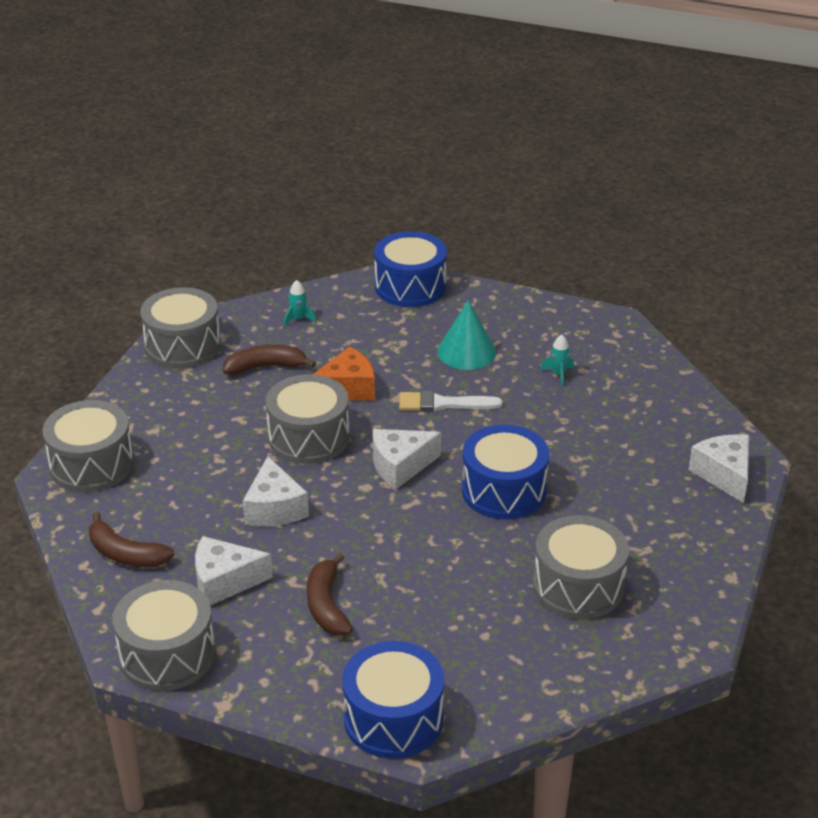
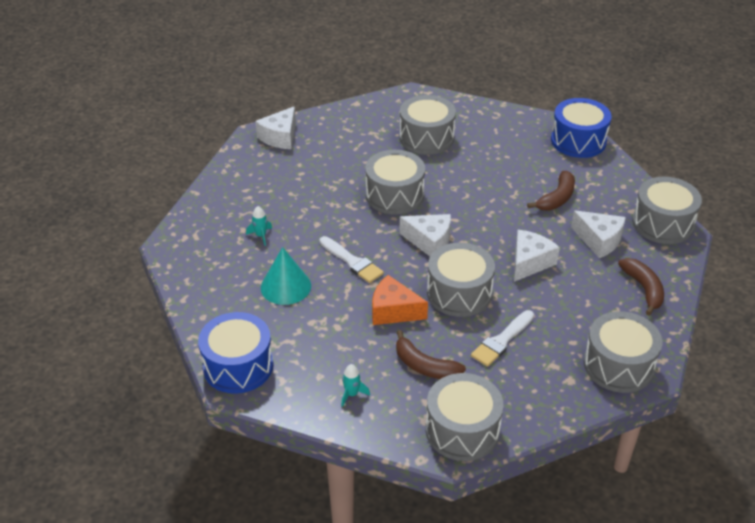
camera: 135 degrees left, 5 degrees up
blue drum [462,425,549,519] -> grey drum [365,150,425,215]
none -> white brush [471,310,534,367]

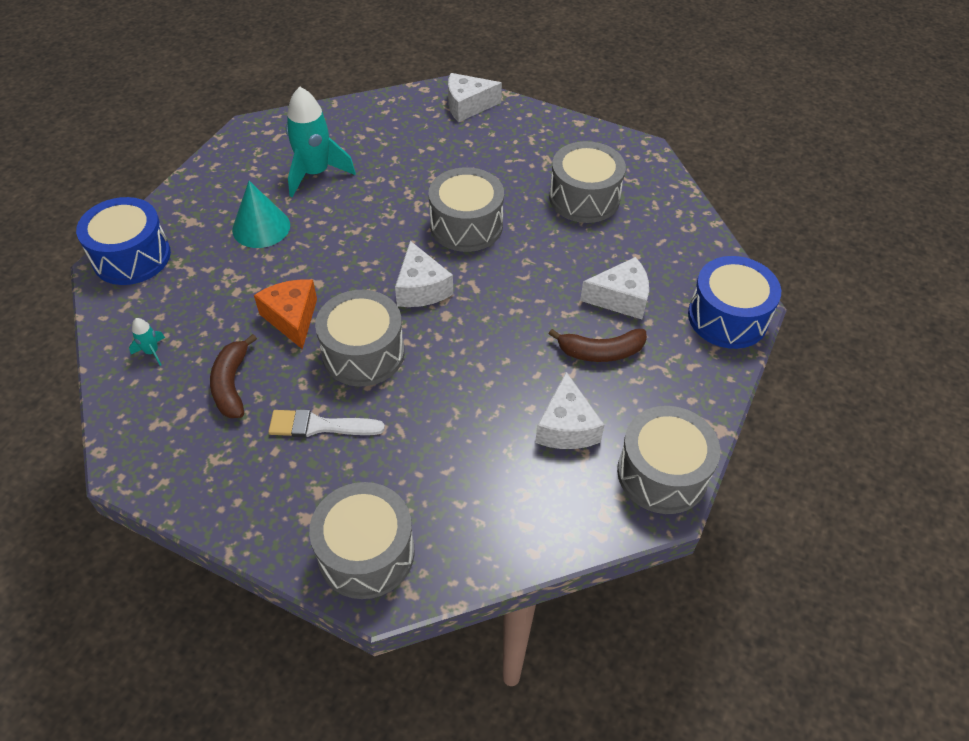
camera: 50 degrees right, 10 degrees up
turquoise rocket [246,206,272,246] -> turquoise rocket [286,87,356,197], size x2.29
white brush [319,236,384,283] -> none
grey drum [426,373,504,461] -> none
white cheese [514,230,560,282] -> white cheese moved to [580,257,649,319]
brown banana [618,258,664,316] -> none

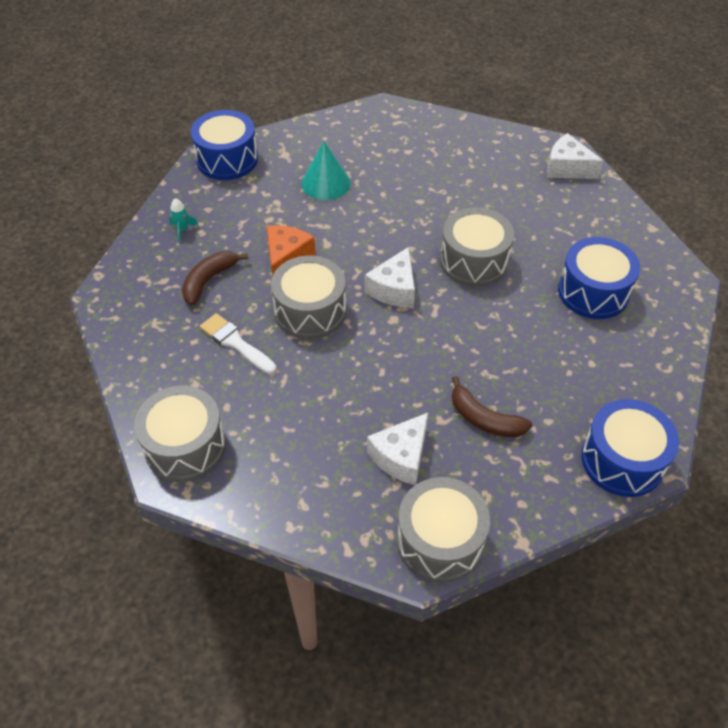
camera: 40 degrees right, 0 degrees up
turquoise rocket [286,87,356,197] -> none
grey drum [549,141,626,223] -> blue drum [558,237,640,319]
white cheese [580,257,649,319] -> none

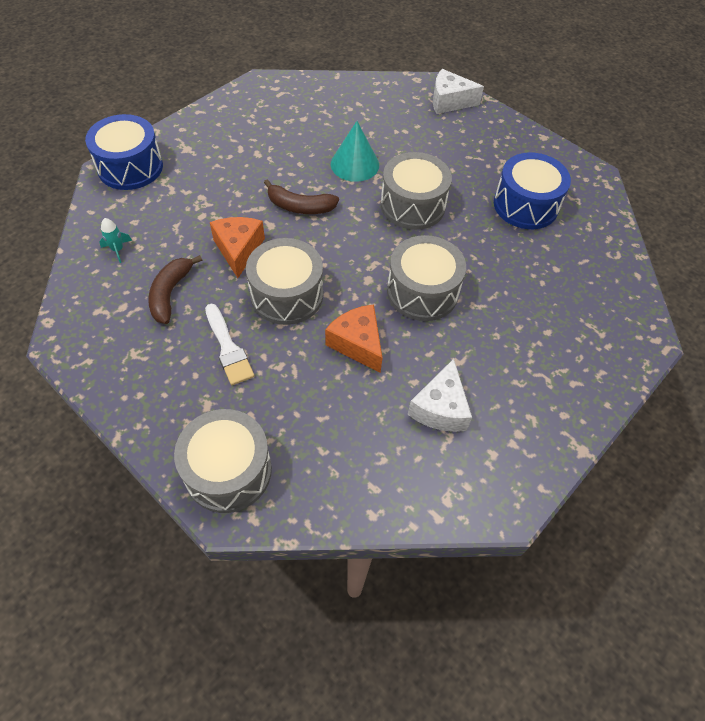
camera: 25 degrees left, 5 degrees up
white brush [200,313,276,374] -> white brush turned 135 degrees counterclockwise [205,304,254,385]
turquoise cone [301,141,351,200] -> turquoise cone moved to [331,121,379,182]
white cheese [365,247,415,307] -> none
grey drum [397,477,490,583] -> grey drum moved to [387,235,466,321]
brown banana [452,376,532,437] -> brown banana moved to [264,179,339,214]
blue drum [581,399,679,497] -> none
none -> orange cheese [325,304,383,373]

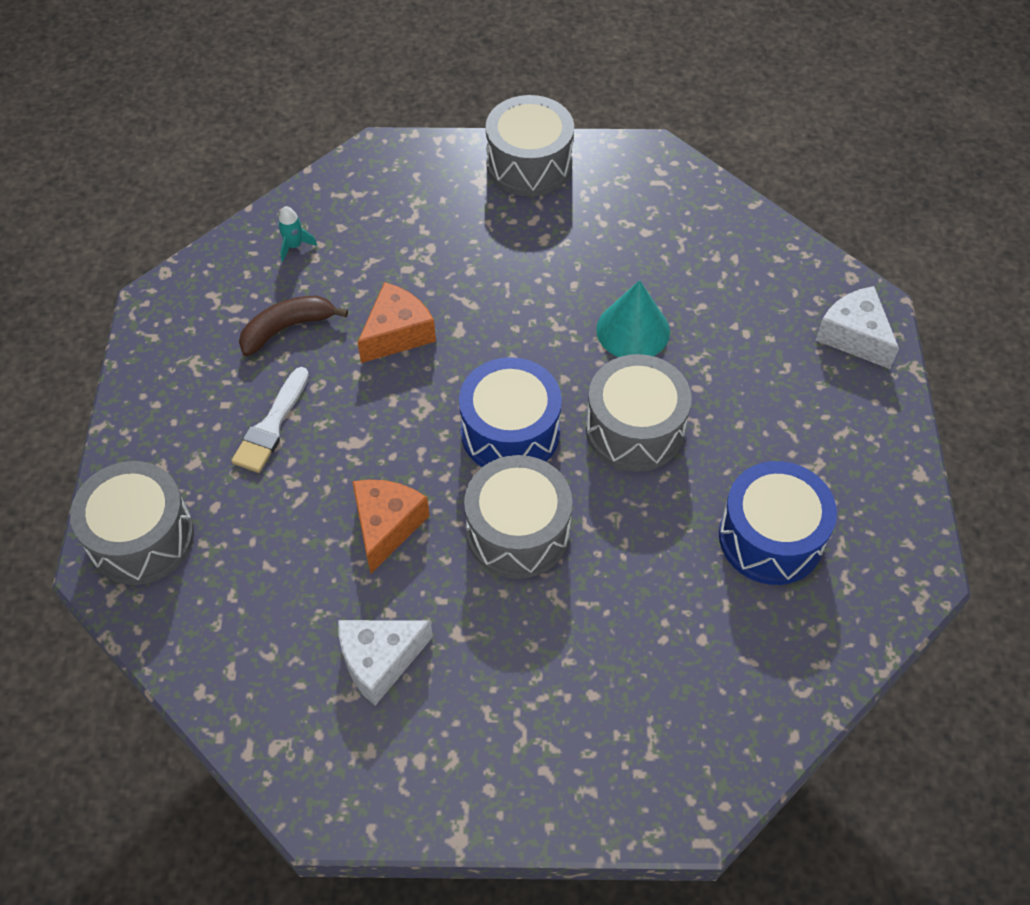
camera: 50 degrees right, 0 degrees up
blue drum [85,114,163,190] -> blue drum moved to [459,357,562,467]
grey drum [246,238,323,325] -> grey drum moved to [486,95,574,196]
brown banana [264,179,339,214] -> none

